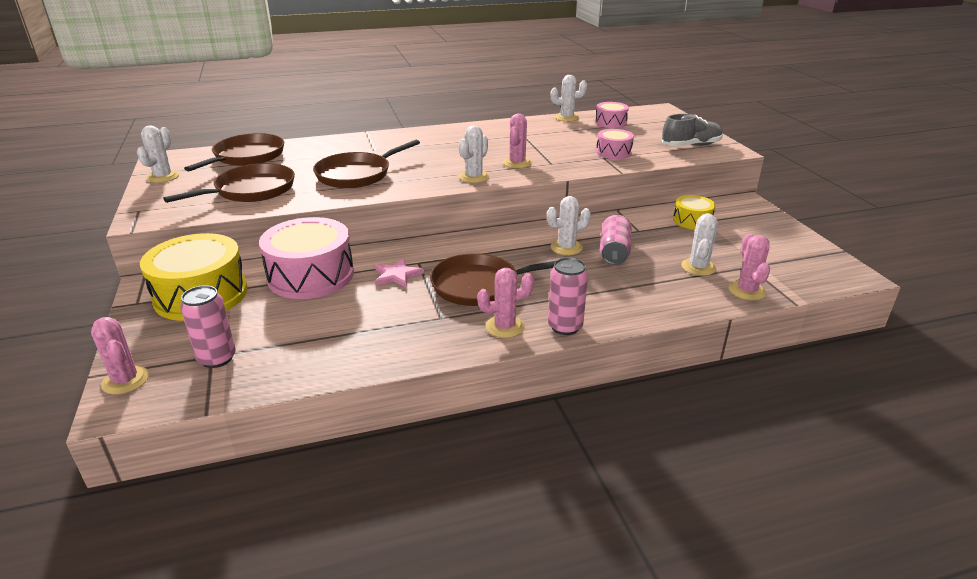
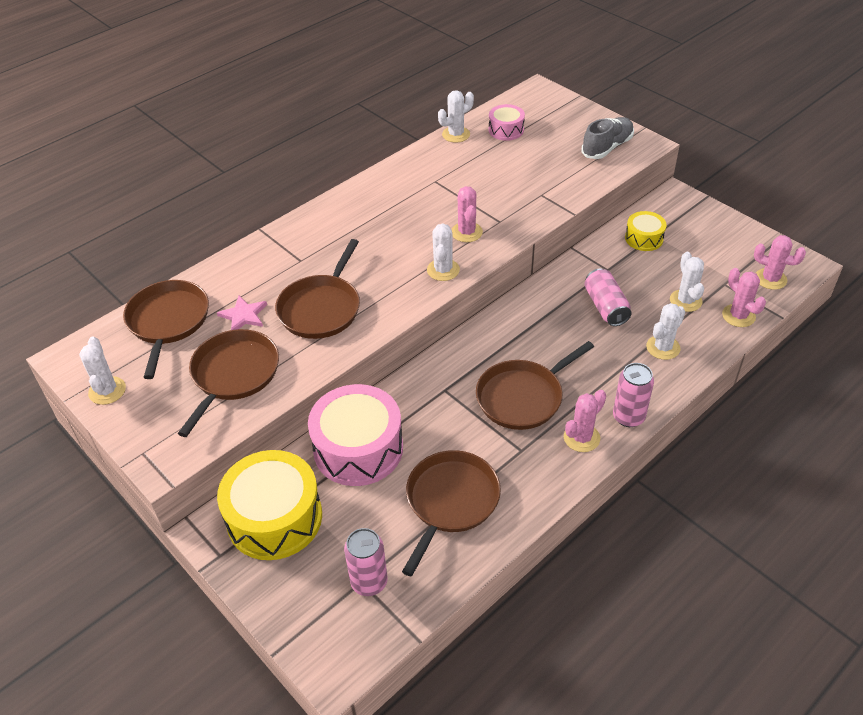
camera: 25 degrees left, 15 degrees up
pink cactus [91,317,149,395] -> pink cactus moved to [754,235,806,290]
pink star [375,258,424,288] -> pink star moved to [217,296,267,330]
white cactus [547,196,591,255] -> white cactus moved to [646,303,685,360]
pink drum [596,129,634,159] -> none
none -> brown pan [402,450,501,576]

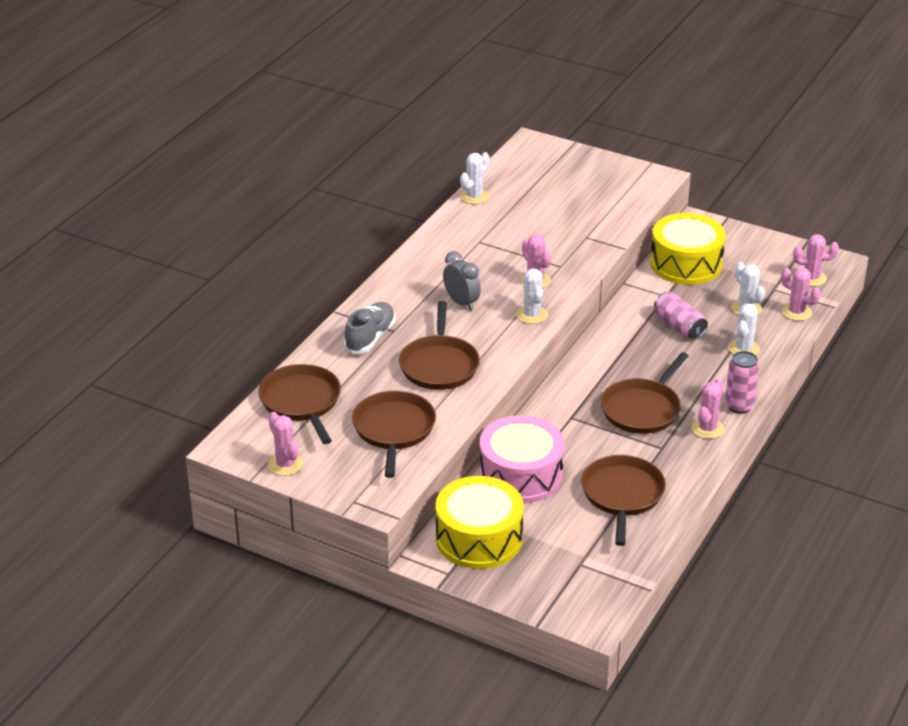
camera: 20 degrees left, 10 degrees down
white cactus [79,337,126,405] -> pink cactus [268,412,303,476]
pink star [217,296,267,330] -> none
pink can [344,528,387,596] -> none
pink drum [489,104,525,141] -> none
grey shoe [581,117,634,159] -> grey shoe moved to [344,302,395,353]
yellow drum [625,211,666,251] -> yellow drum [650,213,726,285], size x1.94
none -> grey clock [443,251,481,311]

